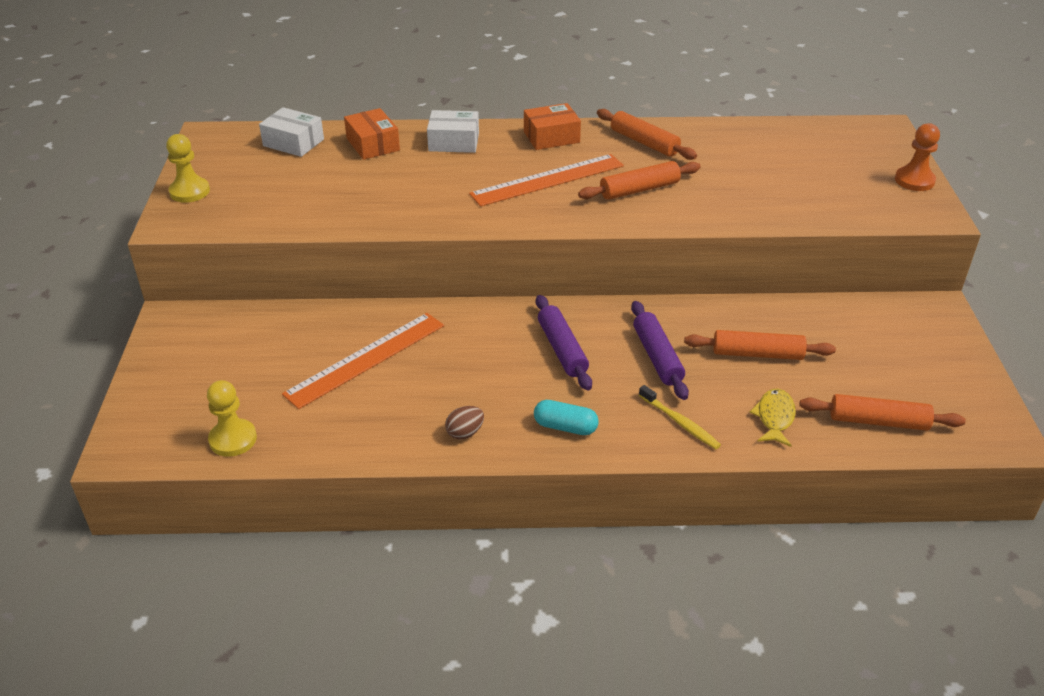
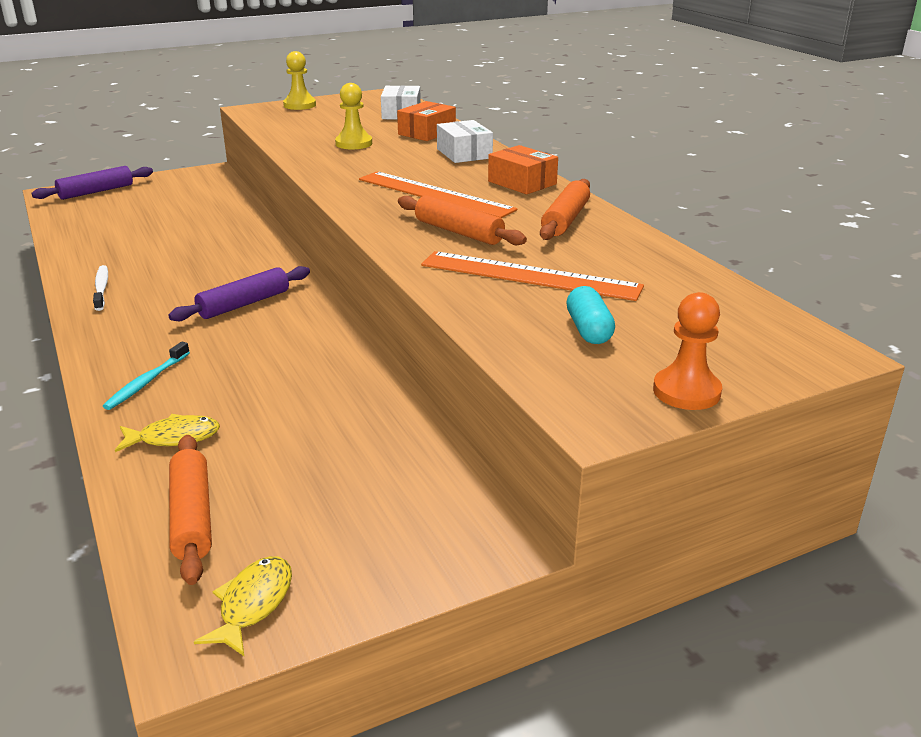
camera: 65 degrees right, 10 degrees down
yellow pawn [207,380,257,457] -> yellow pawn moved to [335,83,372,149]
orange ruler [282,313,444,409] -> orange ruler moved to [421,251,644,301]
brown egg [445,406,484,439] -> white toothbrush [93,265,108,311]
turquoise capsule [534,400,599,435] -> turquoise capsule moved to [566,286,615,344]
purple rolling pin [631,301,689,400] -> purple rolling pin moved to [32,166,153,200]
yellow toothbrush [639,385,721,449] -> turquoise toothbrush [103,342,190,410]
orange rolling pin [684,330,836,360] -> none
none -> yellow fish [194,556,292,656]

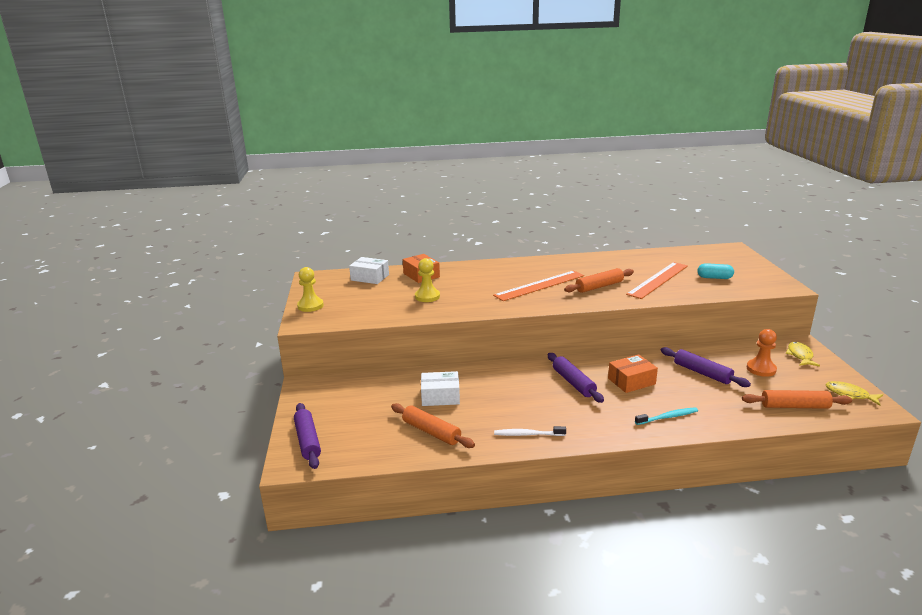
camera: 70 degrees left, 5 degrees down
turquoise toothbrush [103,342,190,410] -> turquoise toothbrush turned 60 degrees counterclockwise [635,407,698,425]
yellow fish [115,414,220,452] -> yellow fish moved to [786,342,820,367]
white box [437,120,493,163] -> white box moved to [421,371,460,406]
orange box [488,145,558,194] -> orange box moved to [608,354,658,393]
orange rolling pin [540,179,590,240] -> orange rolling pin moved to [391,403,475,448]
orange pawn [653,292,722,410] -> orange pawn moved to [747,329,777,377]
none -> purple rolling pin [661,347,751,387]

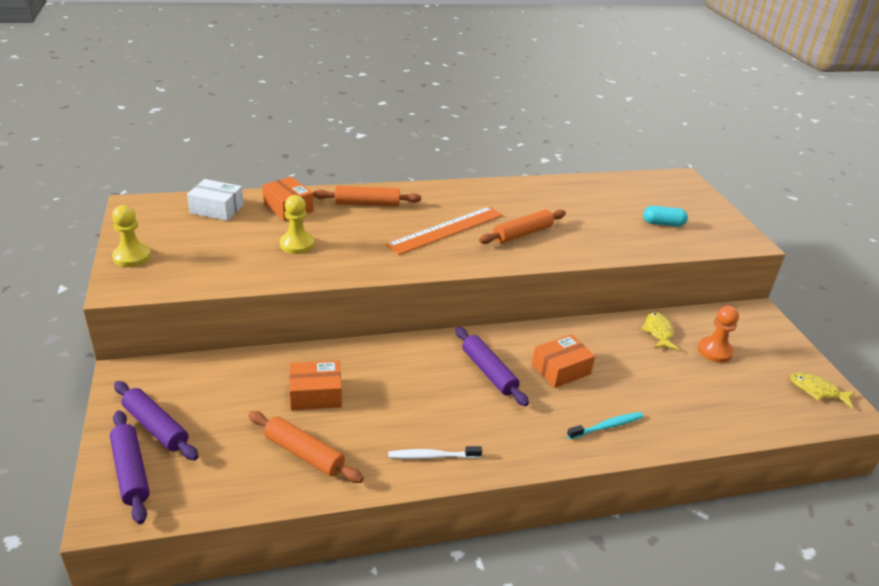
camera: 10 degrees left, 10 degrees up
white box [421,371,460,406] -> orange box [289,360,342,410]
orange ruler [626,262,688,299] -> none
purple rolling pin [661,347,751,387] -> purple rolling pin moved to [114,381,199,460]
orange rolling pin [742,390,852,409] -> orange rolling pin moved to [313,186,421,206]
yellow fish [786,342,820,367] -> yellow fish moved to [641,312,679,350]

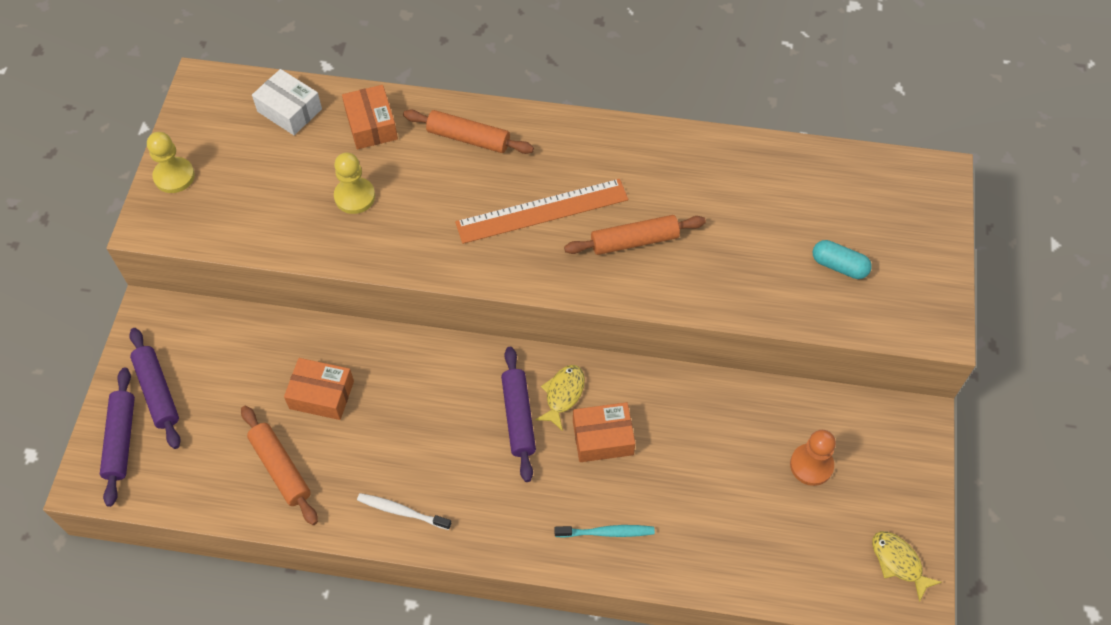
camera: 25 degrees right, 25 degrees up
yellow fish [641,312,679,350] -> yellow fish moved to [535,365,585,431]

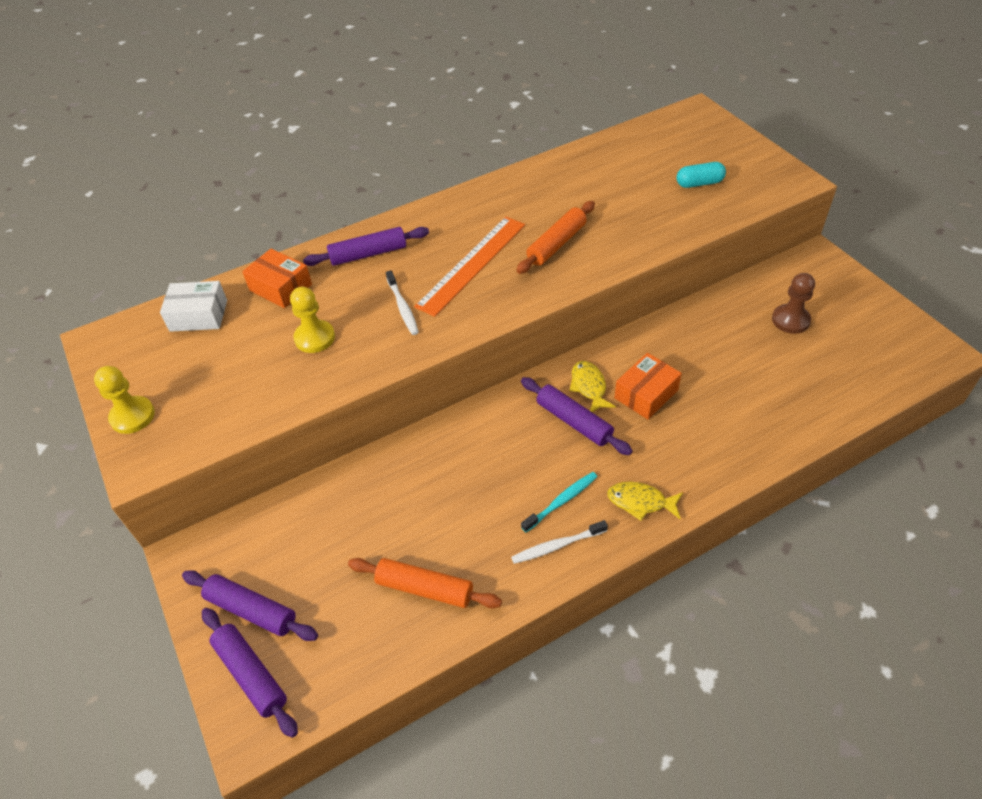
camera: 35 degrees left, 10 degrees down
orange box [284,358,354,420] -> none
orange rolling pin [403,110,534,154] -> purple rolling pin [303,227,429,266]
turquoise toothbrush [555,525,655,538] -> turquoise toothbrush moved to [521,472,597,532]
orange pawn [790,430,836,486] -> brown pawn [772,273,815,334]
yellow fish [872,531,942,602] -> yellow fish moved to [607,482,683,521]
none -> white toothbrush [386,270,419,335]

